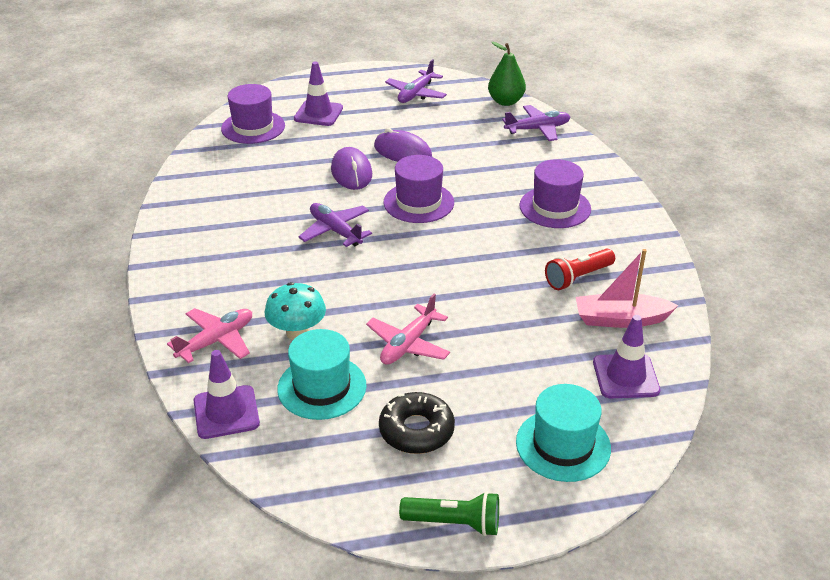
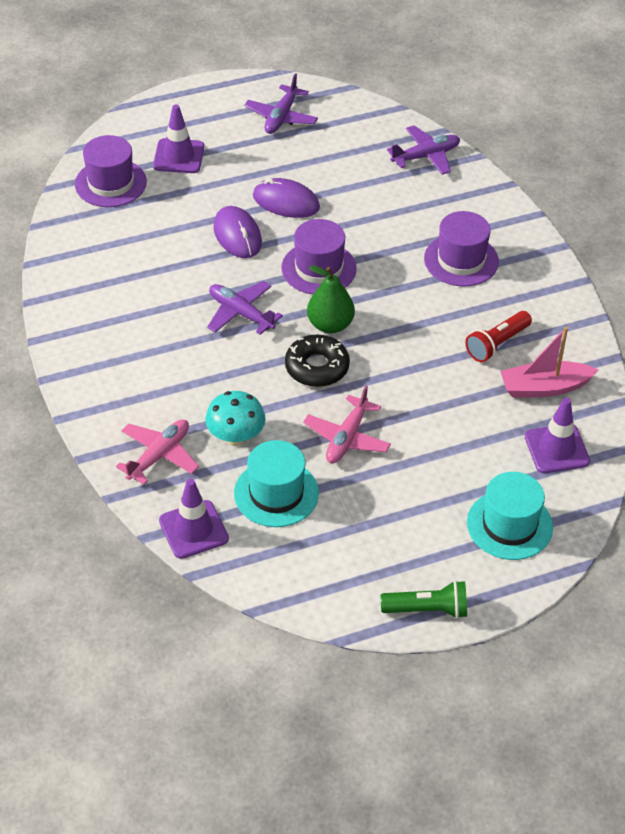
camera: 10 degrees left, 10 degrees up
black donut [379,392,455,454] -> black donut moved to [285,335,350,387]
green pear [488,42,526,106] -> green pear moved to [307,266,355,333]

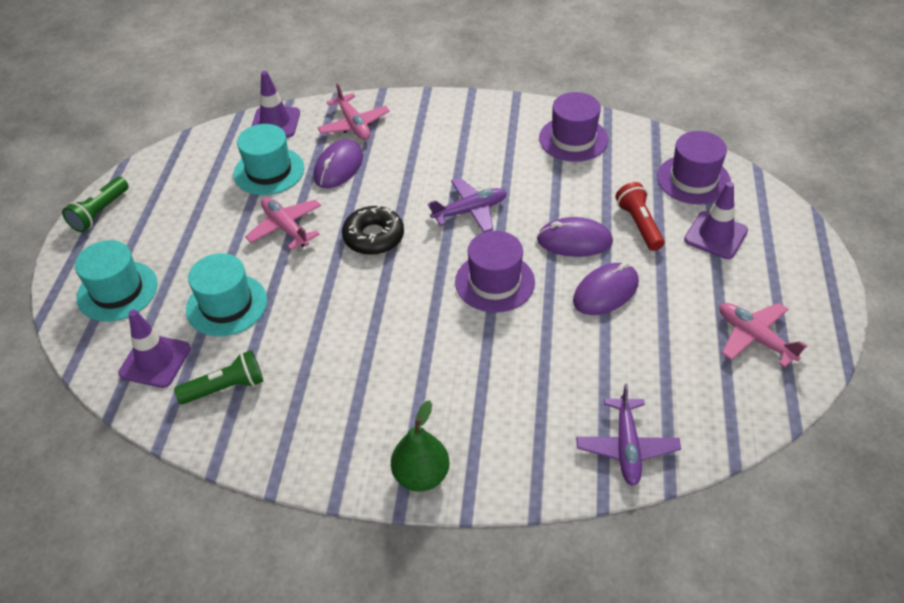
camera: 120 degrees right, 0 degrees up
turquoise mushroom [205,391,266,446] -> purple mouse [313,139,363,189]
purple plane [244,73,318,134] -> pink plane [720,303,807,368]
green pear [307,266,355,333] -> green pear moved to [391,400,450,492]
purple hat [424,211,499,287] -> purple hat moved to [539,92,609,162]
red flashlight [465,311,532,362] -> red flashlight moved to [615,182,665,251]
pink boat [500,327,598,398] -> green flashlight [174,350,263,404]
none -> turquoise hat [186,253,267,336]

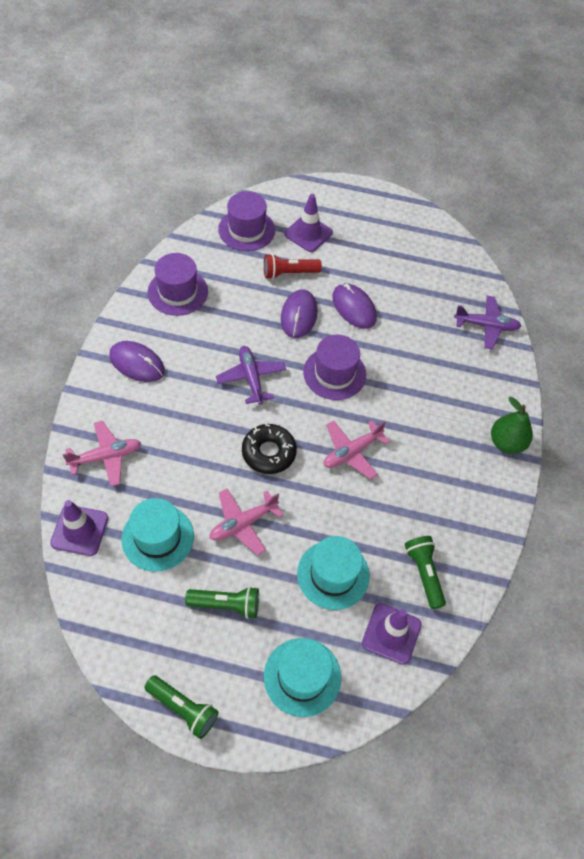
camera: 90 degrees left, 10 degrees up
purple mouse [313,139,363,189] -> purple mouse moved to [109,341,165,382]
pink plane [720,303,807,368] -> pink plane moved to [324,420,390,479]
none -> green flashlight [185,586,259,619]

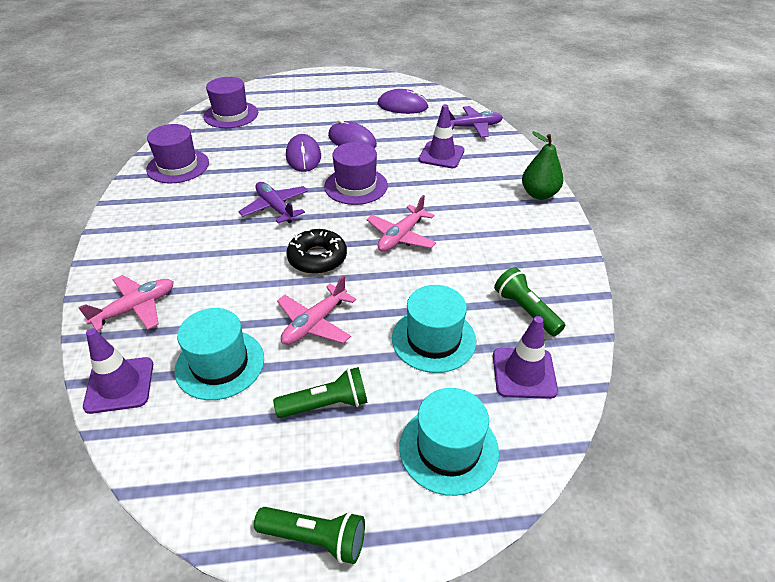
camera: 15 degrees left, 15 degrees down
purple mouse [109,341,165,382] -> purple mouse moved to [378,89,429,114]
red flashlight [264,254,322,279] -> none
purple traffic cone [284,194,333,252] -> purple traffic cone moved to [418,105,464,168]

